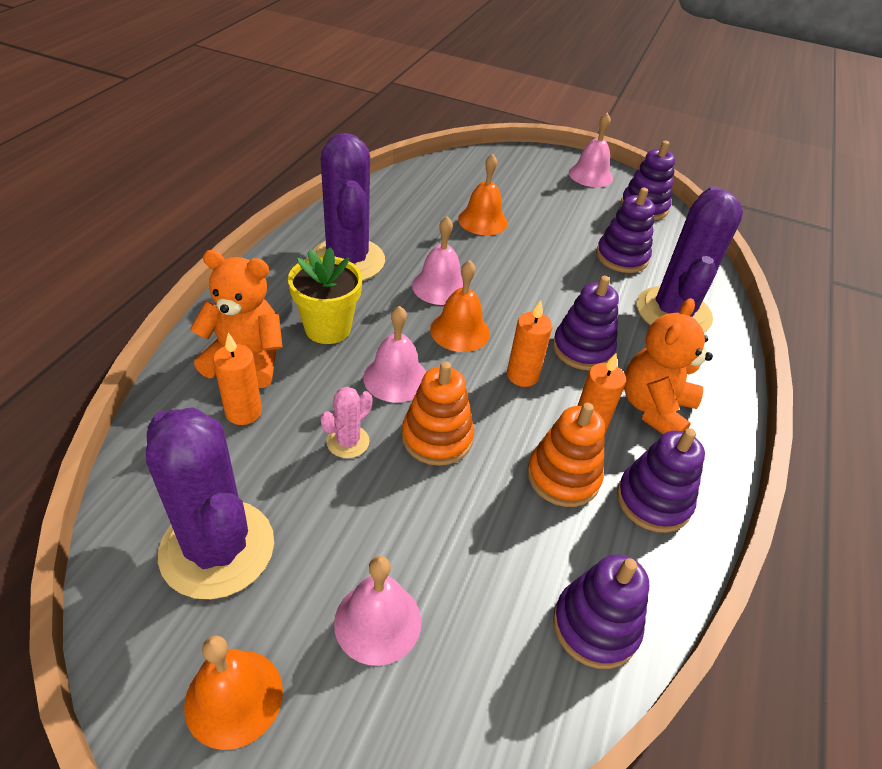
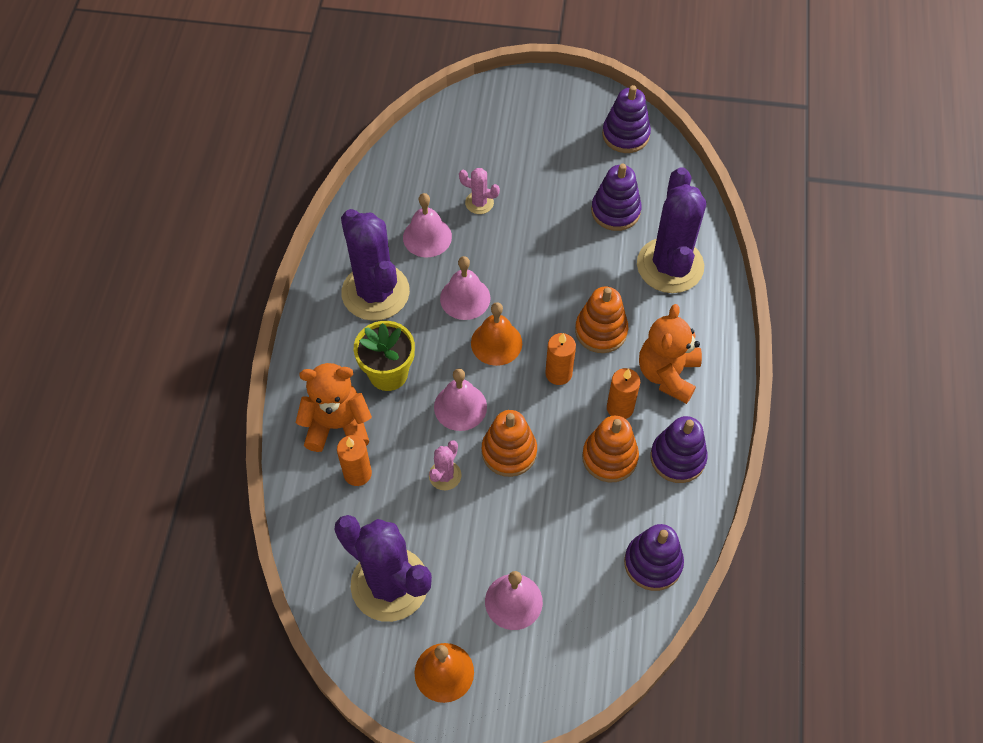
camera: 10 degrees left, 15 degrees up
orange bell [458,154,508,235] -> pink cactus [459,168,500,214]
purple stacking toy [553,276,619,370] -> orange stacking toy [575,287,628,353]
pink bell [569,112,613,187] -> pink bell moved to [403,193,452,257]

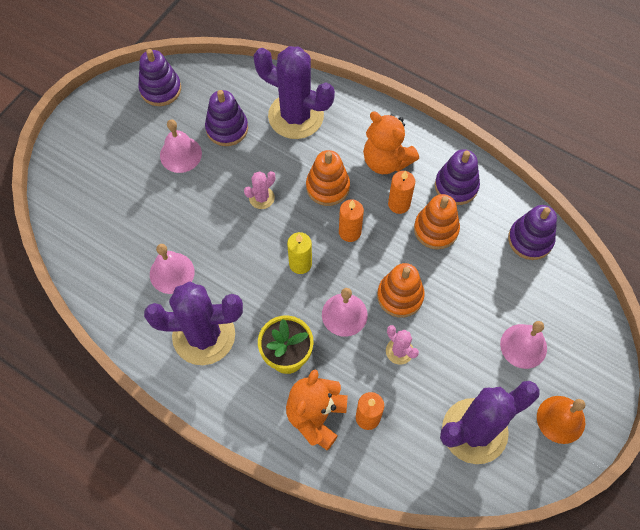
camera: 65 degrees left, 5 degrees up
pink bell [440,256,490,320] -> pink bell moved to [160,119,202,173]
pink cactus [459,168,500,214] -> pink cactus moved to [244,171,275,209]
orange bell [471,302,522,366] -> yellow candle [287,232,312,274]

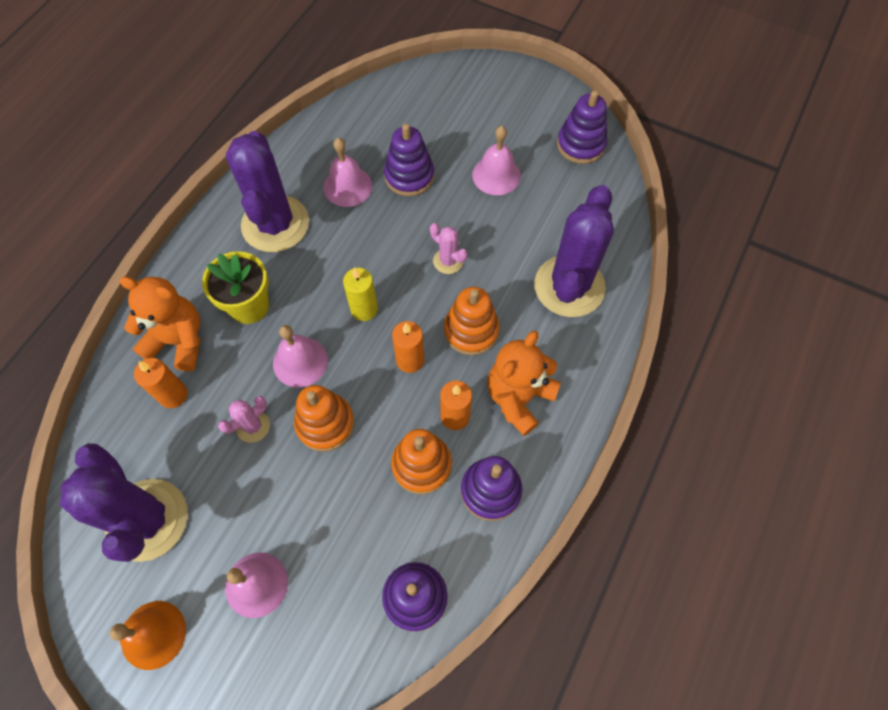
camera: 85 degrees right, 0 degrees up
purple stacking toy [205,90,248,146] -> purple stacking toy moved to [384,124,434,196]

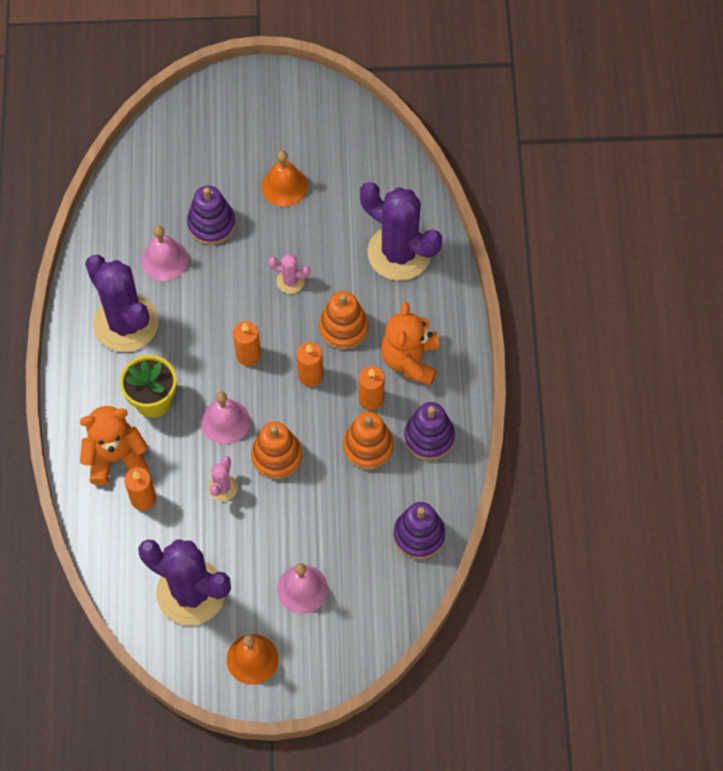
camera: 30 degrees left, 0 degrees up
yellow candle [343,267,378,321] -> orange candle [233,321,261,366]
pink bell [472,126,521,195] -> orange bell [261,151,308,207]
purple cactus [534,185,614,317] -> purple cactus turned 45 degrees counterclockwise [360,182,442,281]
purple stacking toy [557,90,607,164] -> none

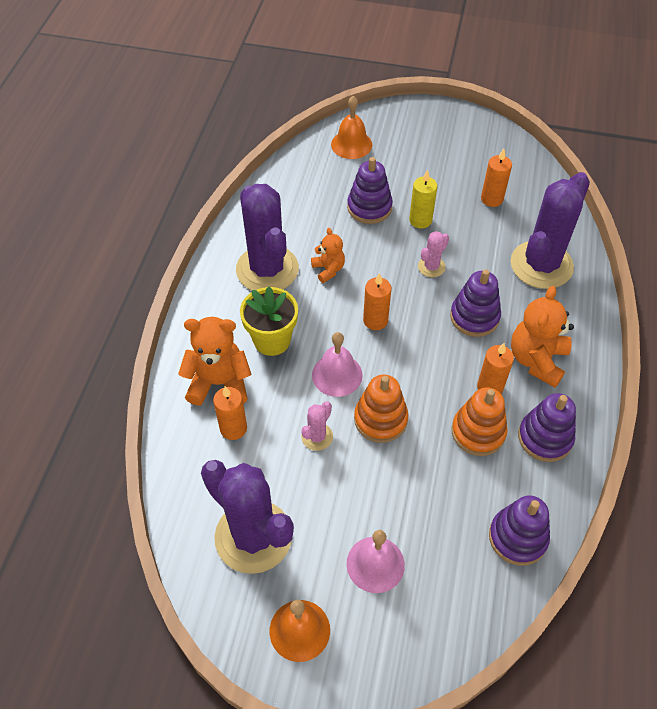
camera: 15 degrees right, 10 degrees down
pink bell [141,226,189,281] -> none
orange bell [261,151,308,207] -> orange bell moved to [331,96,372,159]
pink cactus [269,254,310,294] -> pink cactus turned 75 degrees counterclockwise [418,231,449,278]
orange candle [296,342,323,387] -> orange candle moved to [481,148,512,207]
orange stacking toy [319,291,368,350] -> purple stacking toy [450,269,501,337]
purple cactus [360,182,442,281] -> purple cactus turned 75 degrees clockwise [511,172,590,289]
none -> orange teddy bear [311,228,345,283]
none -> yellow candle [409,170,437,229]

